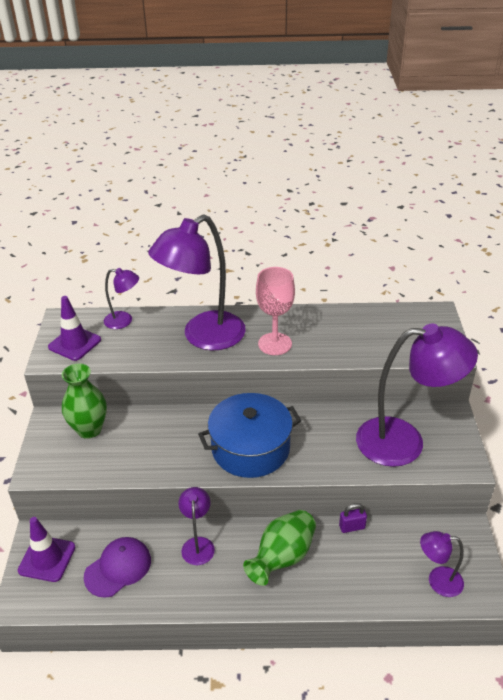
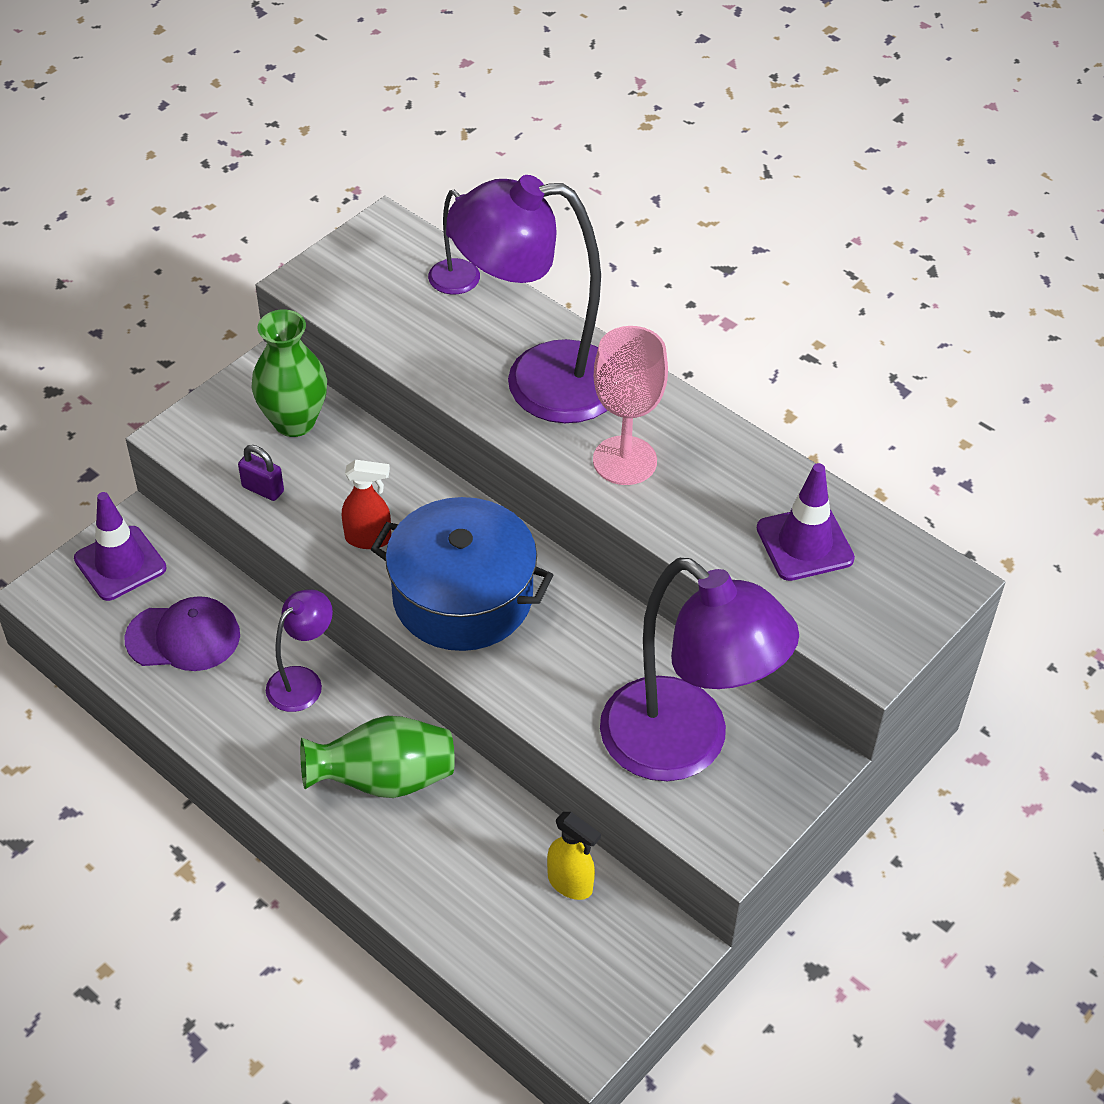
camera: 40 degrees right, 10 degrees up
purple traffic cone [48,296,101,361] -> purple traffic cone moved to [757,463,855,581]
purple padlock [339,503,367,533] -> purple padlock moved to [238,445,284,501]
purple lamp [420,531,464,597] -> none
none -> red spray bottle [342,460,391,549]
none -> yellow spray bottle [547,812,601,900]

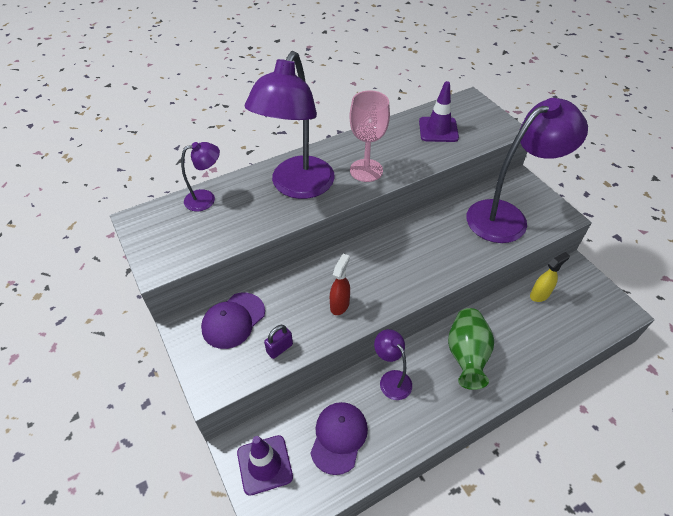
camera: 70 degrees left, 0 degrees up
green vase [252,309,327,437] -> purple cap [201,293,265,349]
blue pot [371,497,553,651] -> none

